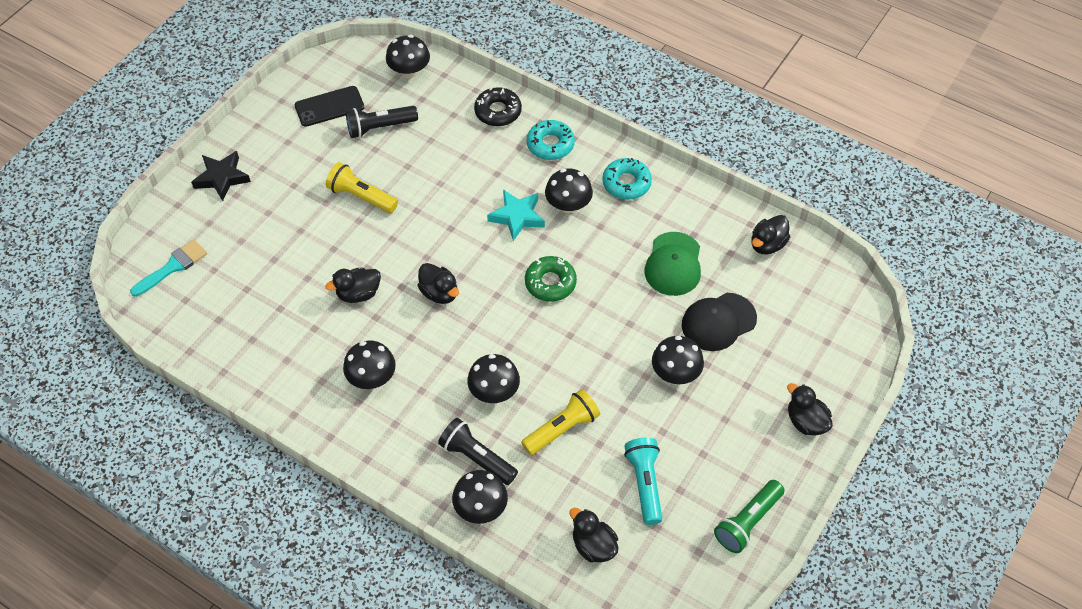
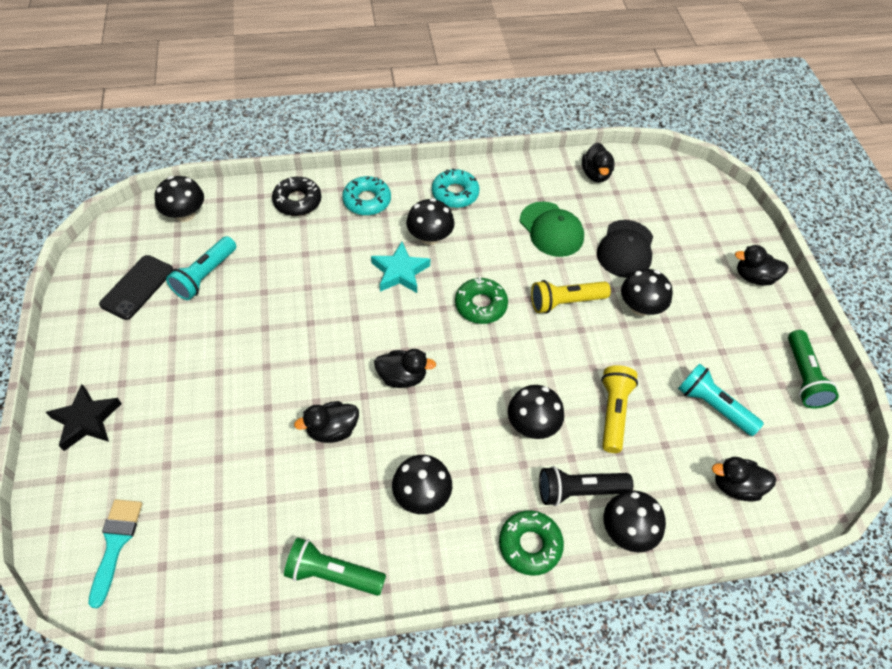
camera: 45 degrees left, 0 degrees up
black duck [325,268,381,303] -> black duck turned 45 degrees clockwise [294,401,359,443]
yellow flashlight [326,162,398,213] -> yellow flashlight moved to [531,280,611,313]
black flashlight [346,106,418,138] -> turquoise flashlight [166,236,236,300]
none -> green flashlight [284,538,386,596]
none -> green donut [499,510,564,576]

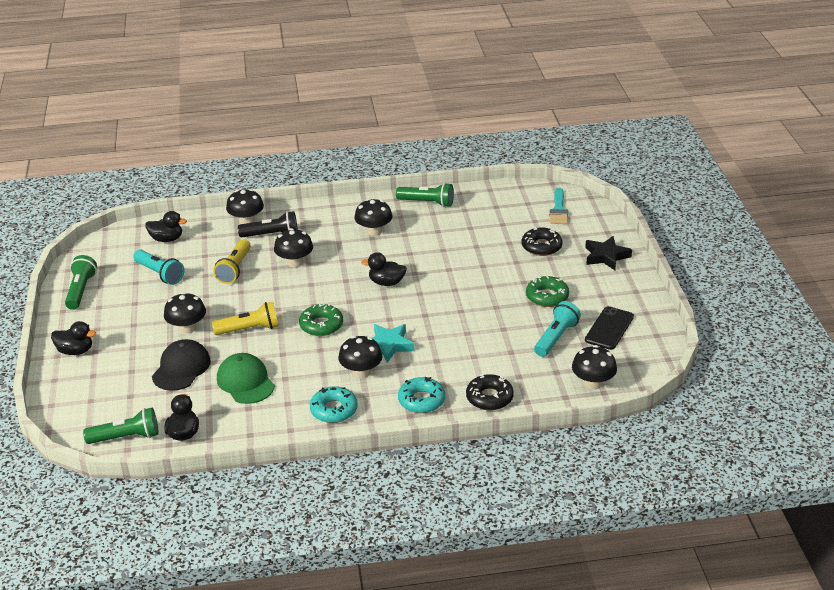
camera: 175 degrees left, 20 degrees down
black duck [294,401,359,443] -> none
green donut [499,510,564,576] -> green donut moved to [526,276,569,307]
none -> green flashlight [83,408,158,444]
none -> black donut [522,227,563,256]

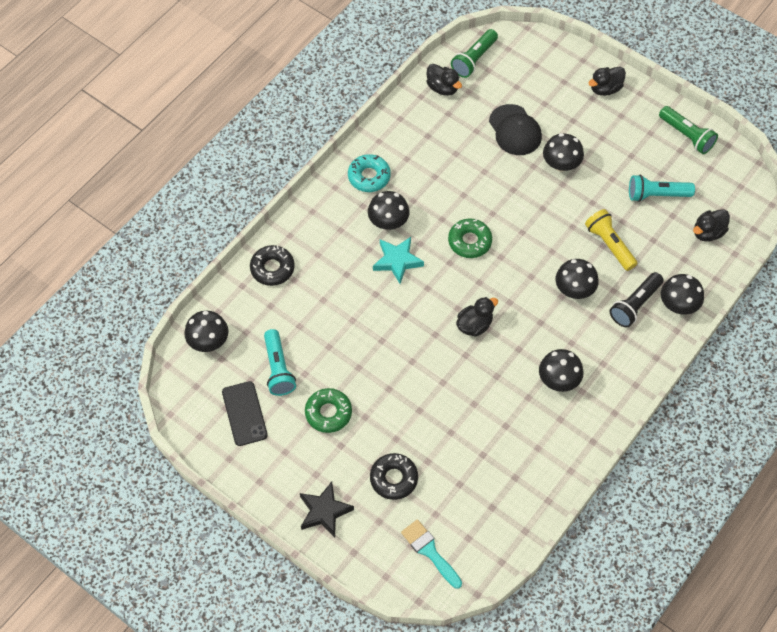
camera: 135 degrees right, 25 degrees up
yellow flashlight [212,302,279,335] -> none
green cap [217,353,275,404] -> none
green flashlight [396,183,454,207] -> none
turquoise donut [398,377,445,413] -> none

